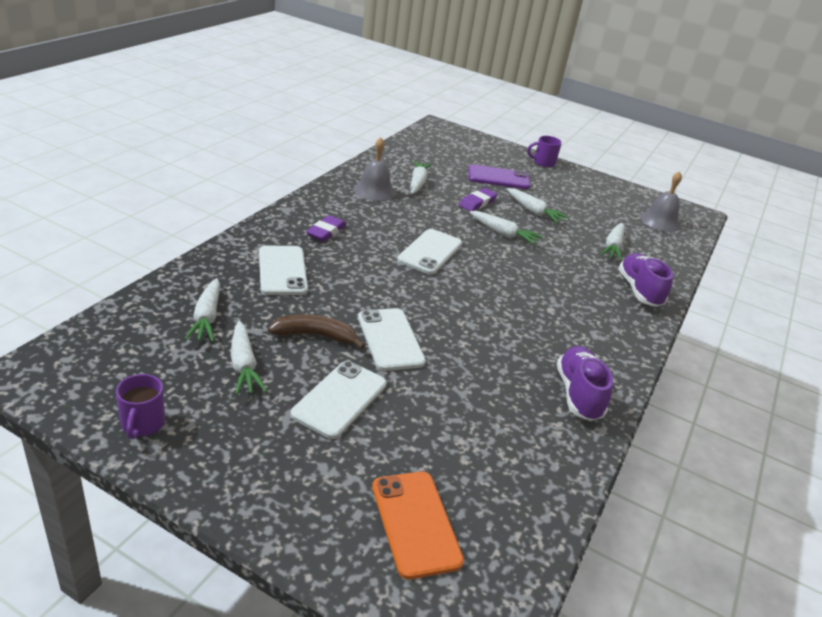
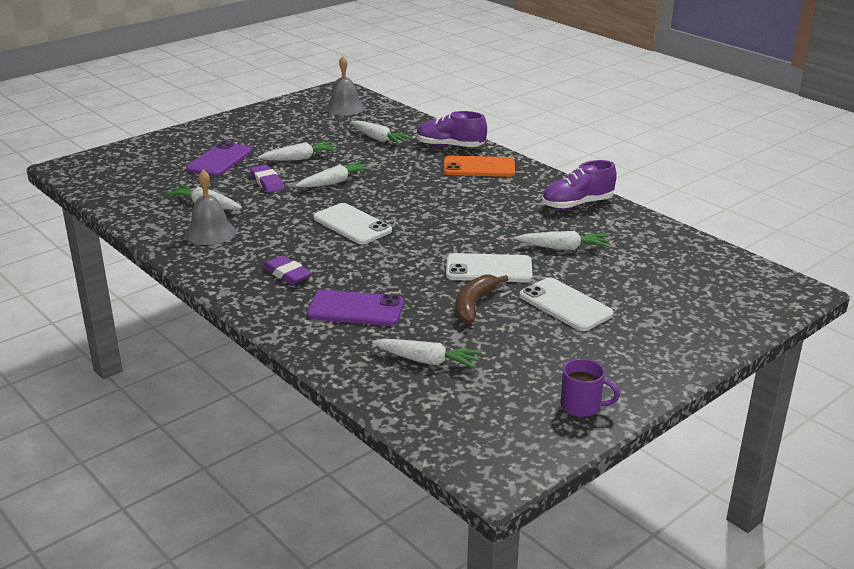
camera: 65 degrees left, 5 degrees down
white carrot [231,320,267,395] -> white carrot moved to [515,231,610,250]
white phone [259,245,308,295] -> purple phone [307,290,404,326]
orange phone [372,471,464,580] -> orange phone moved to [443,156,515,177]
purple mug [527,136,562,167] -> none
purple shoe [557,346,613,421] -> purple shoe turned 45 degrees counterclockwise [542,160,617,209]

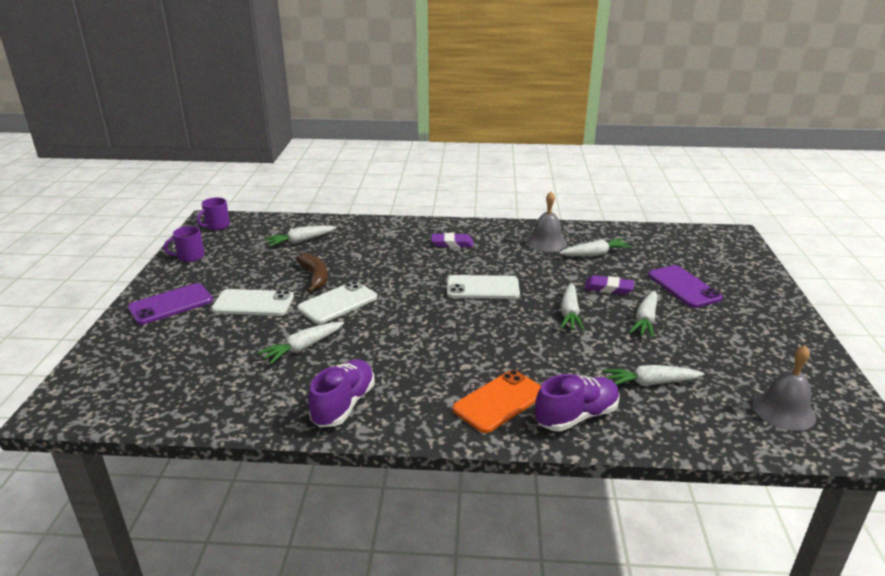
camera: 135 degrees right, 0 degrees up
purple phone [307,290,404,326] -> purple phone moved to [128,283,213,325]
none -> purple mug [197,197,230,230]

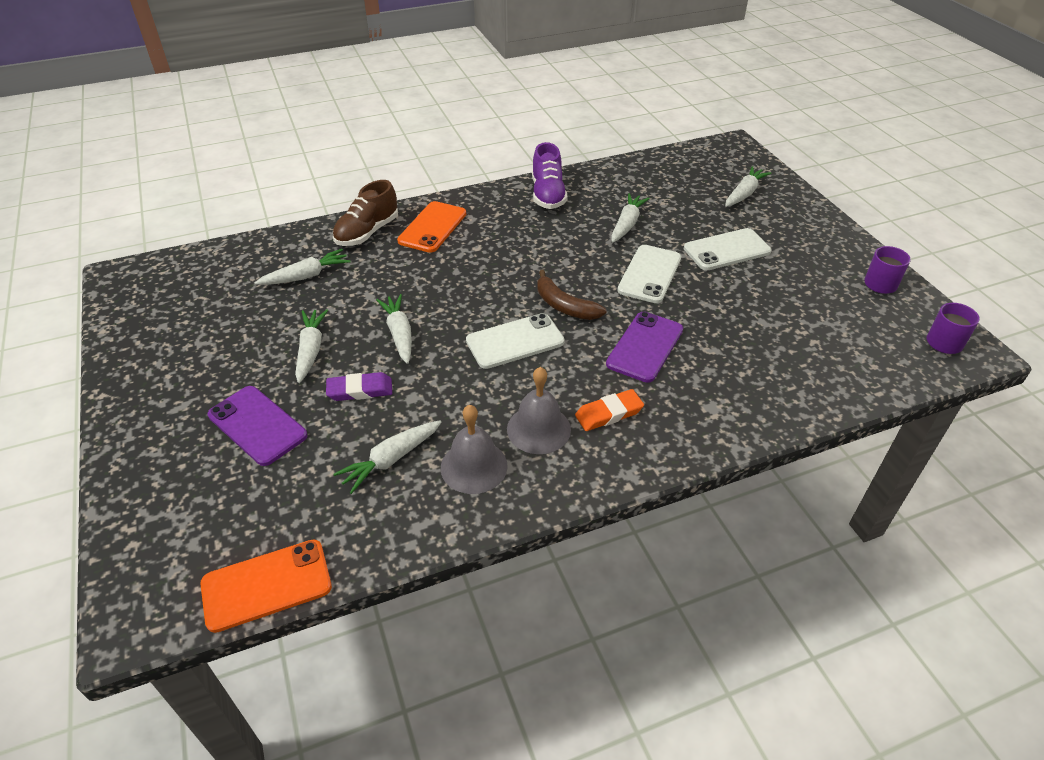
camera: 155 degrees right, 15 degrees up
purple phone [128,283,213,325] -> purple phone moved to [606,312,683,383]
white carrot [264,225,336,247] -> white carrot moved to [725,166,772,207]
brown banana [296,253,328,293] -> brown banana moved to [537,270,606,320]
purple eraser [431,233,473,248] -> orange eraser [575,389,644,431]
purple shoe [535,374,620,431] -> brown shoe [333,180,398,246]
grey bell [753,345,816,431] -> grey bell moved to [507,367,571,454]
none -> orange phone [200,539,332,633]

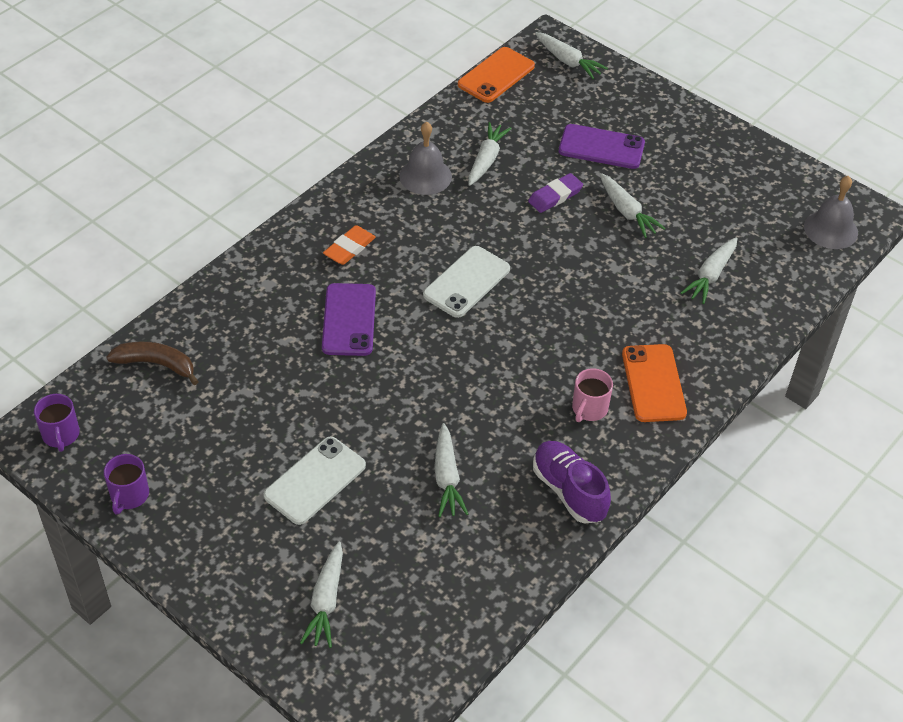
camera: 150 degrees right, 5 degrees up
brown shoe [333,180,398,246] -> none
white carrot [376,294,412,364] -> white carrot moved to [535,32,608,79]
grey bell [507,367,571,454] -> grey bell moved to [804,176,858,249]
brown banana [537,270,606,320] -> brown banana moved to [107,342,199,385]
white phone [617,245,681,303] -> none
none -> pink mug [572,368,613,422]

